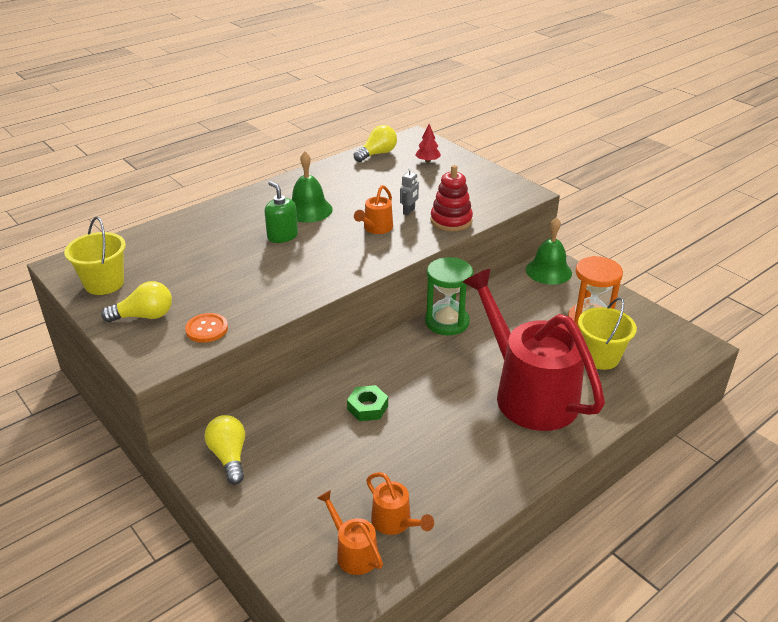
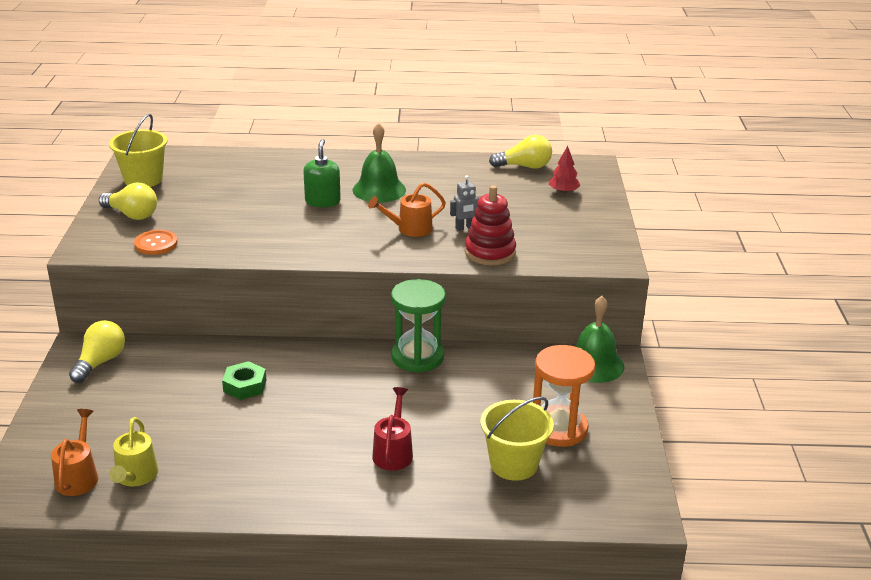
camera: 40 degrees right, 5 degrees down
orange watering can [366,472,434,535] -> yellow watering can [109,417,158,487]
red watering can [462,268,605,431] -> red watering can [372,387,413,471], size x0.41

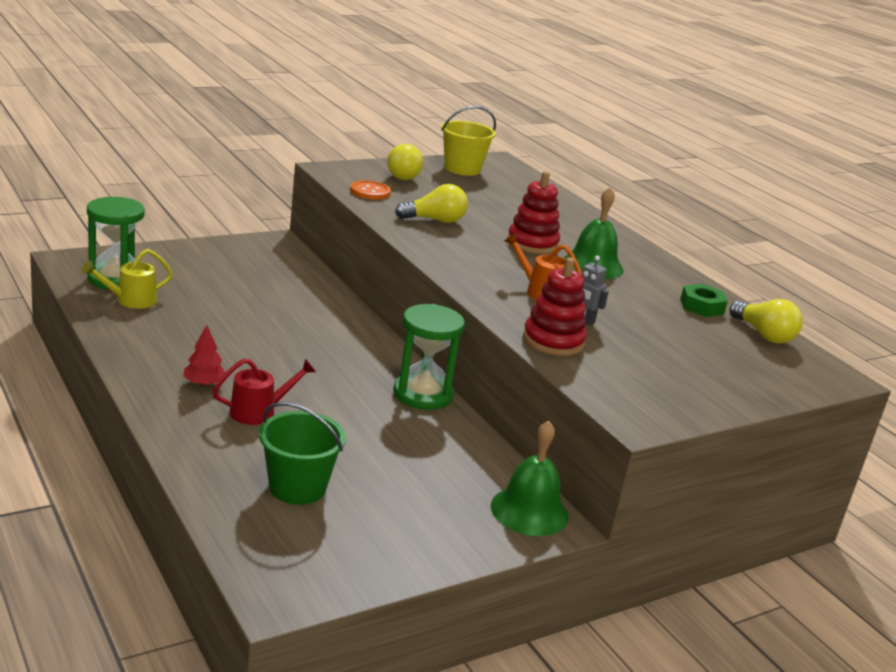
camera: 55 degrees right, 5 degrees down
orange watering can [51,409,98,496] -> green hourglass [87,197,145,290]
yellow light bulb [69,320,125,383] -> yellow light bulb moved to [395,184,468,223]
green nut [222,361,266,400] -> green nut moved to [680,284,728,317]
green soap dispenser [304,139,341,207] -> red stacking toy [507,171,560,254]
yellow bucket [480,397,554,481] -> green bucket [259,402,346,505]
orange hourglass [533,345,595,447] -> none
red tree [548,146,581,194] -> red tree moved to [183,325,226,386]

